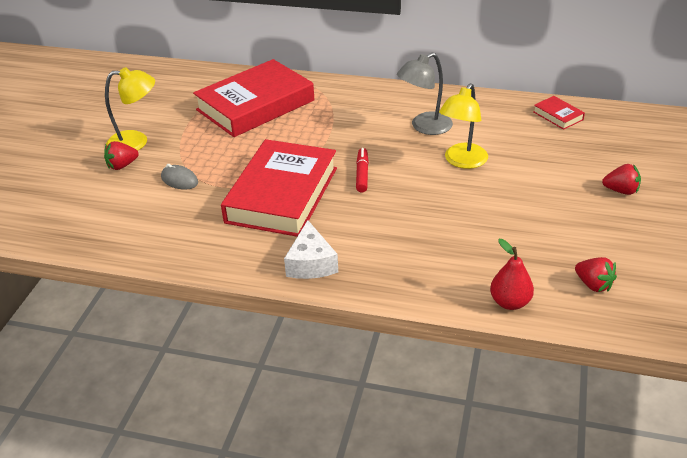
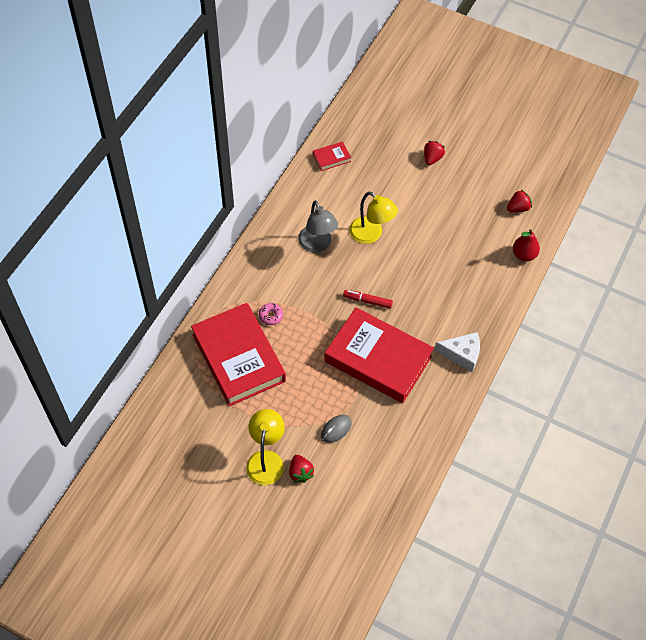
camera: 80 degrees left, 20 degrees up
none -> pink donut [259,303,283,325]

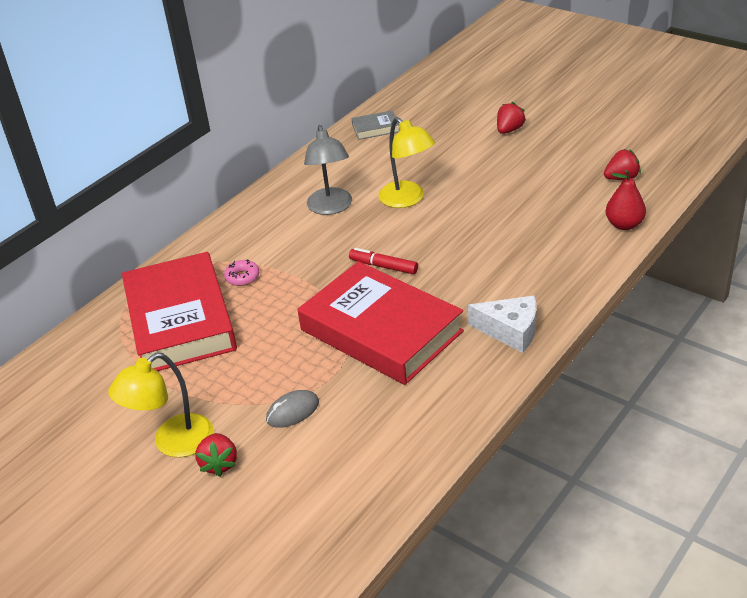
camera: 15 degrees right, 20 degrees down
yellow lamp [246,409,285,485] -> yellow lamp turned 150 degrees counterclockwise [108,353,213,458]
red book [313,142,351,171] -> grey book [352,110,400,140]

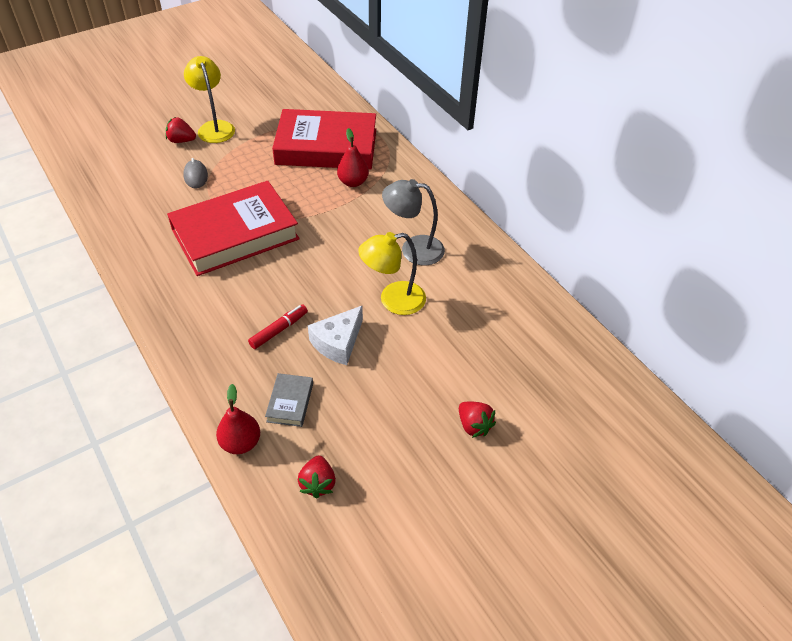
camera: 105 degrees right, 10 degrees up
pink donut [224,259,259,286] -> red pear [337,128,369,187]
red marker [349,248,418,274] -> red marker moved to [248,304,308,349]
grey book [352,110,400,140] -> grey book moved to [265,373,313,427]
white cheese [468,296,537,353] -> white cheese moved to [308,306,363,365]

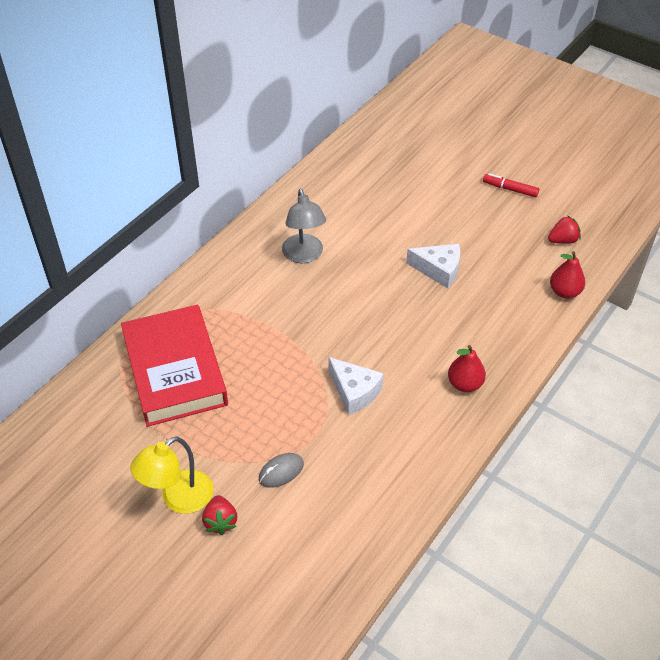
camera: 110 degrees left, 0 degrees up
red book [167,181,300,276] -> white cheese [329,357,384,415]
red marker [248,304,308,349] -> red marker moved to [483,173,539,197]
grey book [265,373,313,427] -> none
red pear [337,128,369,187] -> red pear moved to [448,345,486,392]
yellow lamp [358,232,426,315] -> none
red strawberry [459,401,496,438] -> none

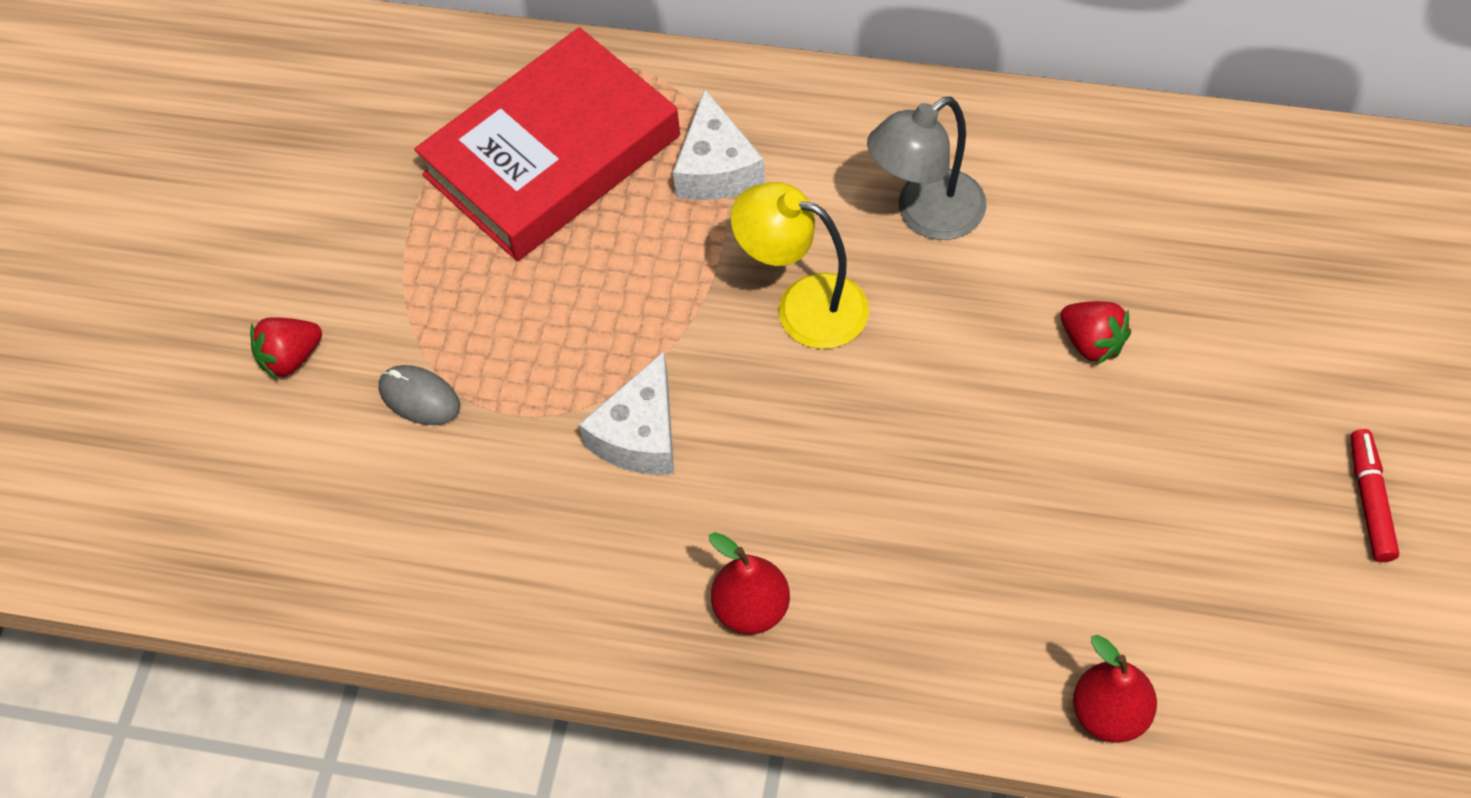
camera: 70 degrees right, 10 degrees up
yellow lamp [130,436,213,514] -> yellow lamp moved to [731,182,869,349]
white cheese [406,244,460,289] -> white cheese moved to [673,89,765,200]
red strawberry [548,215,581,244] -> red strawberry moved to [1060,301,1131,365]

